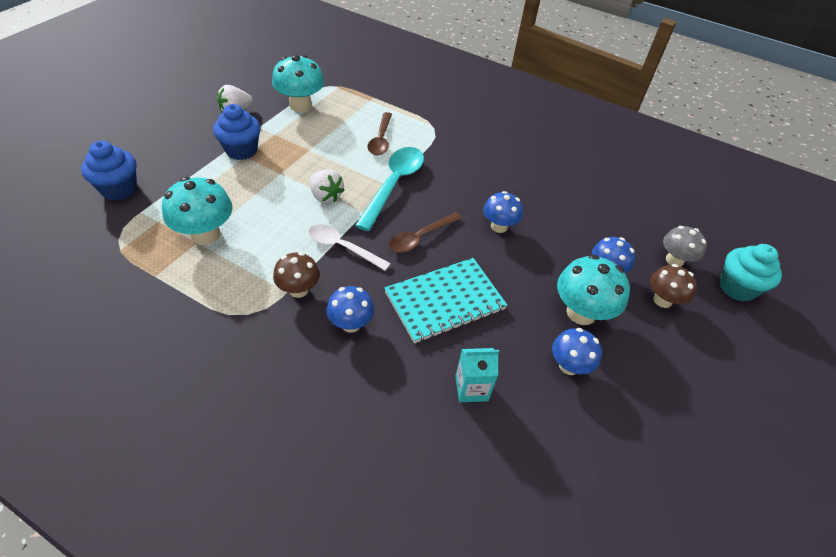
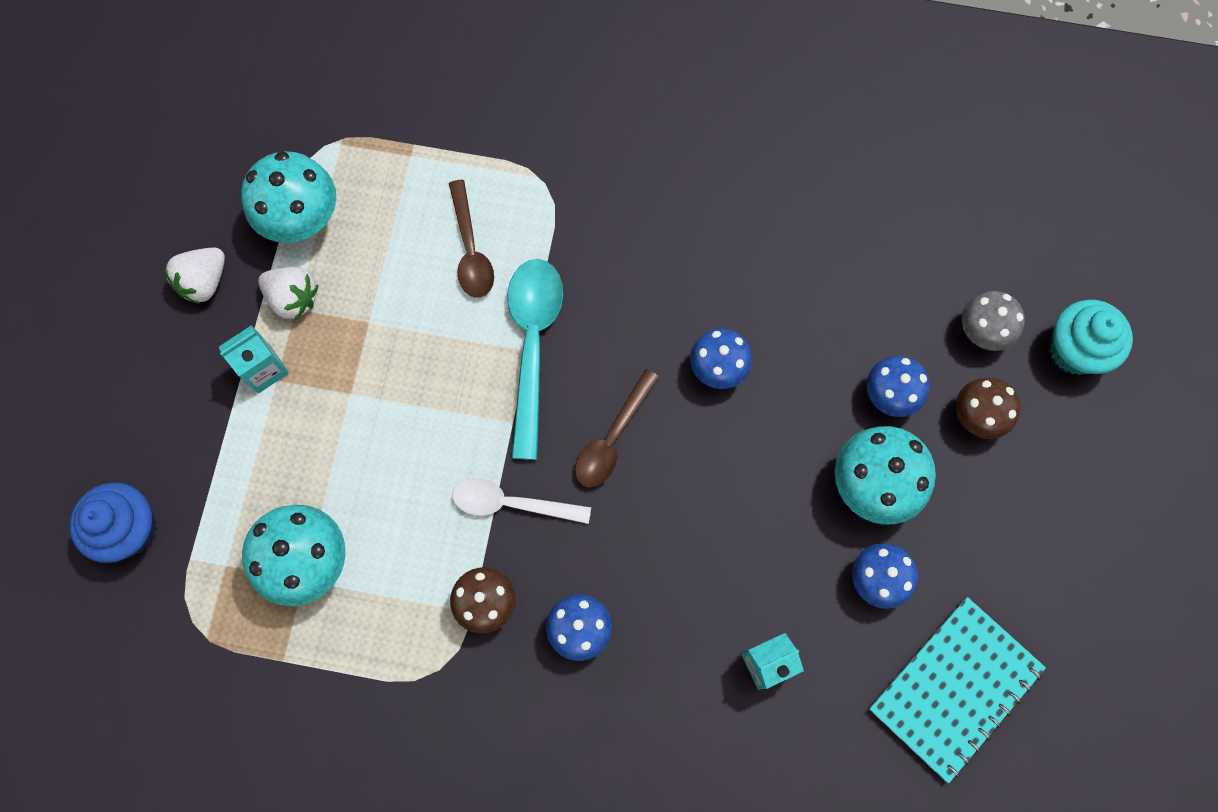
camera: 15 degrees left, 25 degrees up
blue cupcake [213,104,261,160] -> turquoise carton [219,325,289,393]
white strawberry [310,169,344,203] -> white strawberry moved to [258,267,318,320]
turquoise notebook [384,258,507,343] -> turquoise notebook moved to [869,597,1046,783]

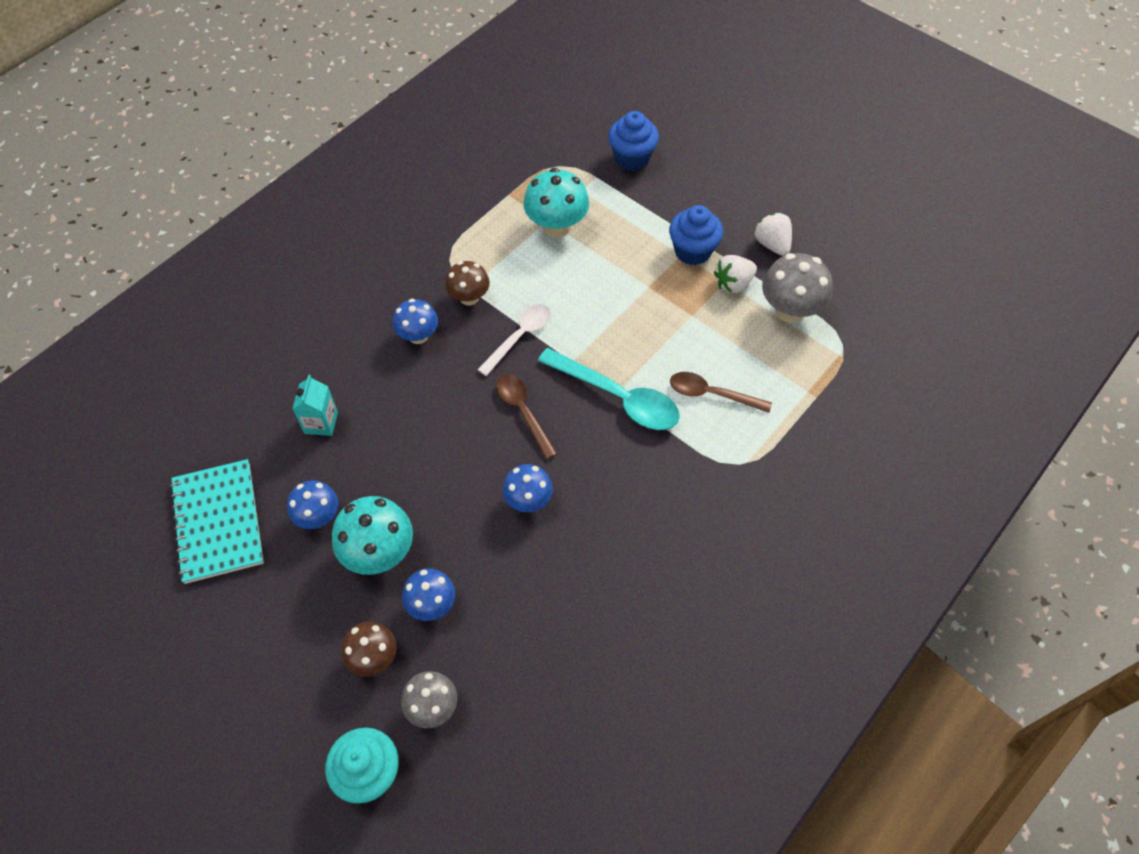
camera: 120 degrees right, 15 degrees down
turquoise carton [219,325,289,393] -> blue cupcake [669,205,723,265]
turquoise mushroom [241,151,336,243] -> grey mushroom [762,253,833,323]

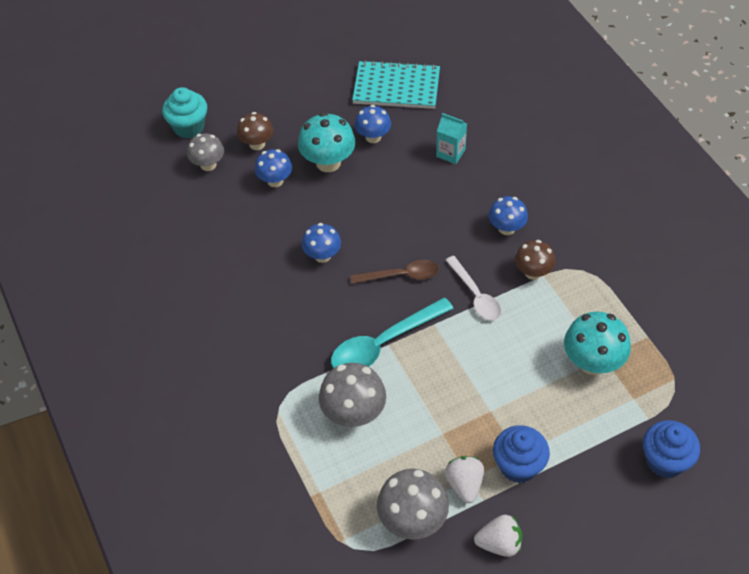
camera: 115 degrees right, 5 degrees down
brown spoon [670,372,772,413] -> grey mushroom [319,363,386,427]

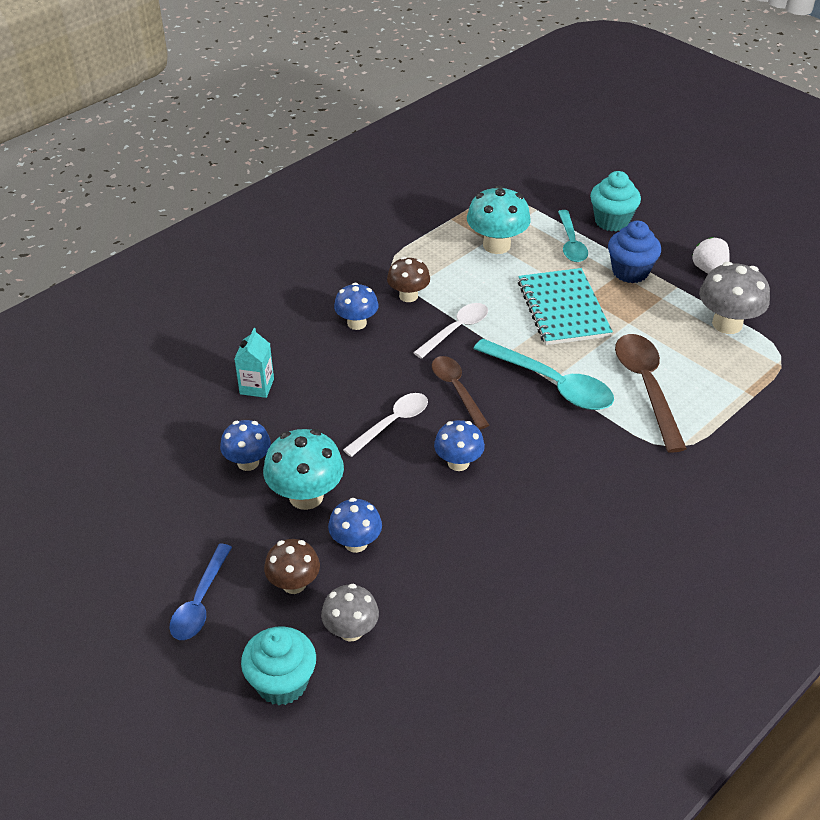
camera: 110 degrees left, 10 degrees down
grey mushroom [319,363,386,427] -> brown spoon [615,334,687,453]
turquoise notebook [352,60,440,109] -> turquoise notebook moved to [518,268,613,345]
white strawberry [444,456,484,503] -> none
blue cupcake [643,420,700,478] -> none
none -> blue spoon [170,544,232,640]
none -> white spoon [343,393,428,457]
none -> turquoise spoon [558,210,588,262]
none -> turquoise cupcake [590,171,641,231]

